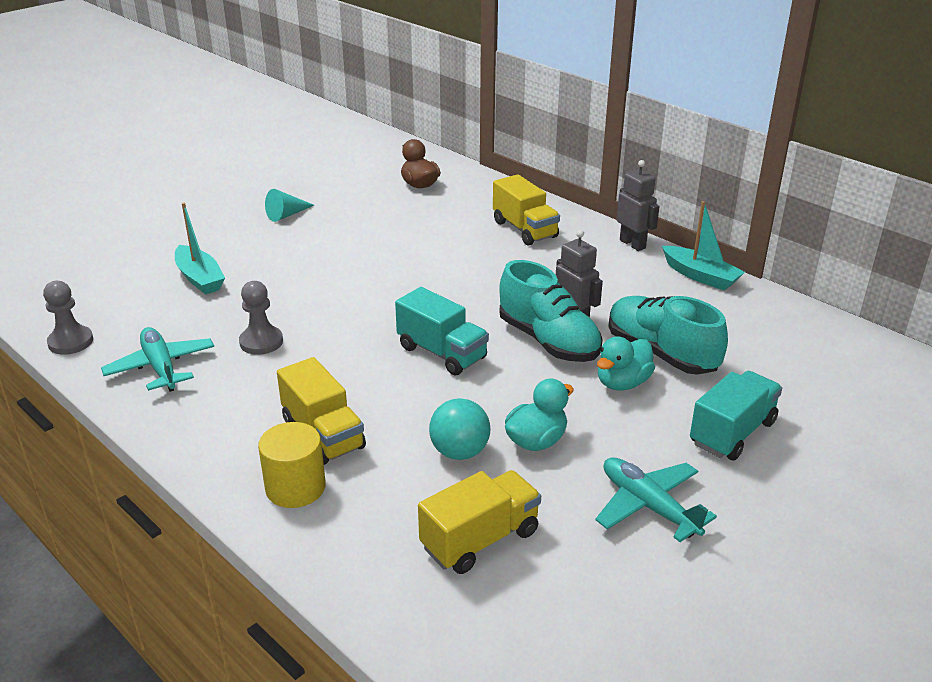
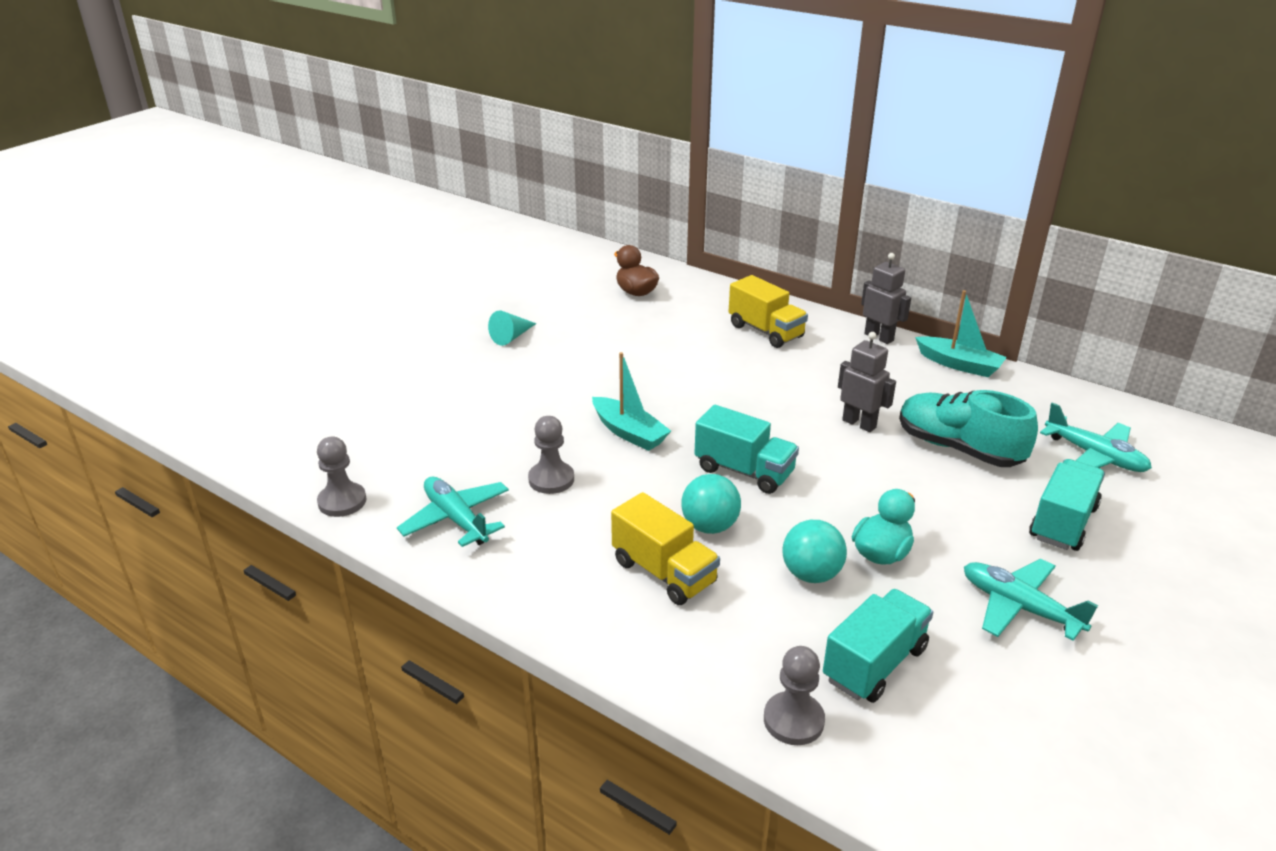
camera: 10 degrees left, 0 degrees up
turquoise boat [175,203,225,294] -> turquoise boat moved to [592,352,671,451]
yellow cylinder [258,422,326,508] -> none
yellow truck [418,470,541,574] -> turquoise truck [823,589,933,703]
turquoise shoe [499,260,603,362] -> none
turquoise duck [597,337,655,391] -> none
none -> turquoise ball [681,474,741,534]
none -> grey pawn [764,646,825,745]
none -> turquoise plane [1040,402,1152,472]

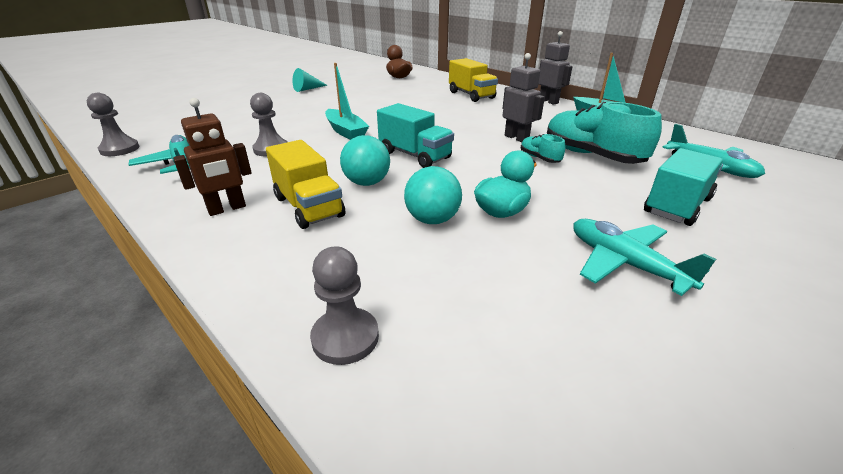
camera: 10 degrees right, 0 degrees up
turquoise truck [823,589,933,703] -> none
none -> brown robot [173,98,252,216]
none -> turquoise shoe [521,134,565,163]

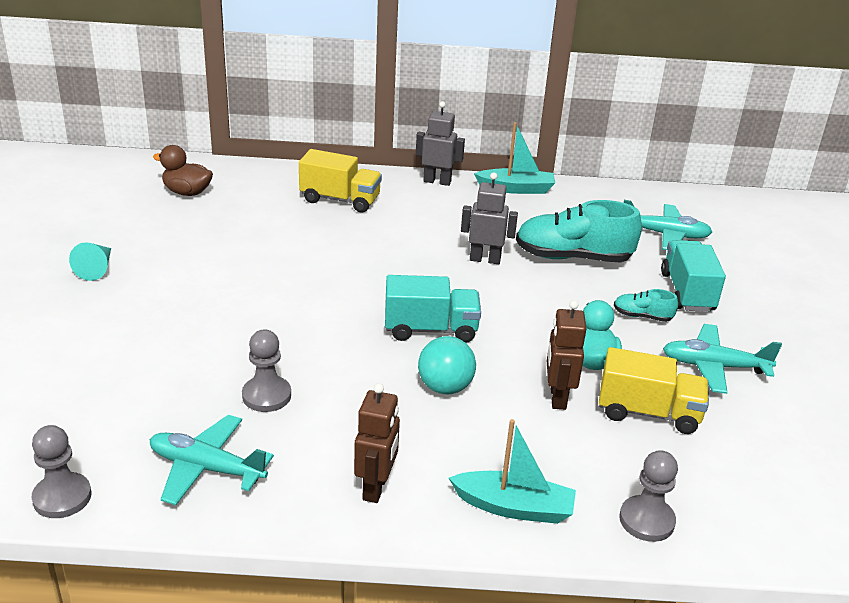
camera: 45 degrees left, 0 degrees up
yellow truck [266,140,345,229] -> yellow truck moved to [599,347,709,434]
turquoise boat [325,63,369,140] -> turquoise boat moved to [449,419,576,524]
turquoise ball [404,166,462,224] -> brown robot [547,300,586,410]
turquoise shoe [521,134,565,163] -> turquoise shoe moved to [614,289,678,322]

